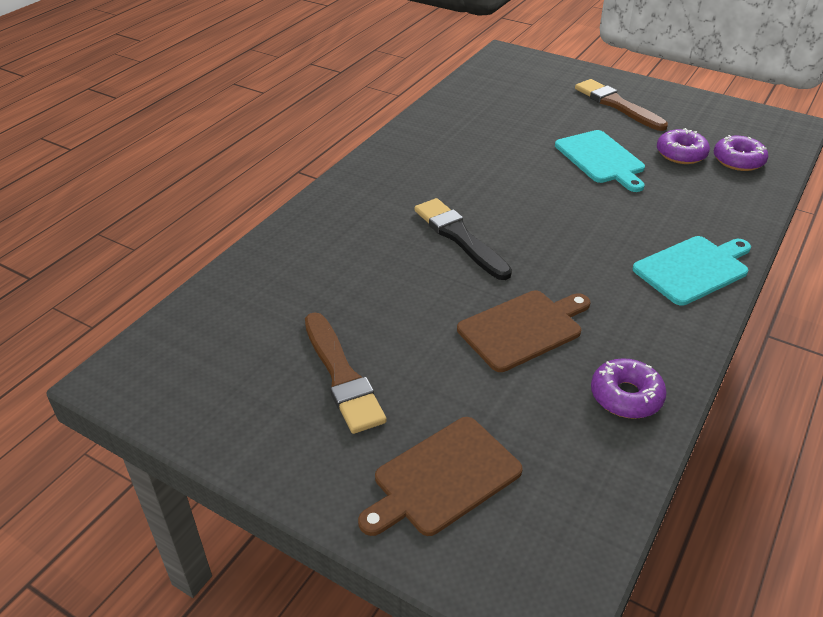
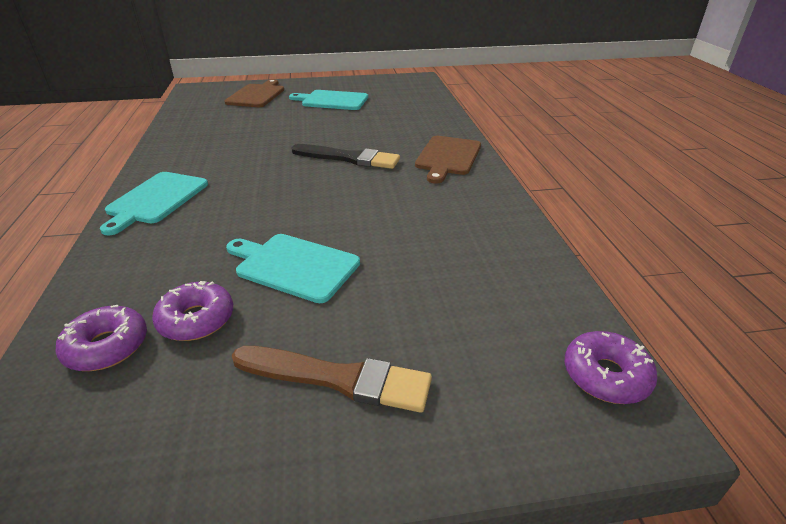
camera: 140 degrees right, 5 degrees down
brown brush [305,312,387,434] -> turquoise cutting board [289,90,368,110]
brown cutting board [457,290,591,372] -> brown cutting board moved to [415,136,481,184]
purple donut [591,358,667,419] -> purple donut moved to [565,331,658,404]

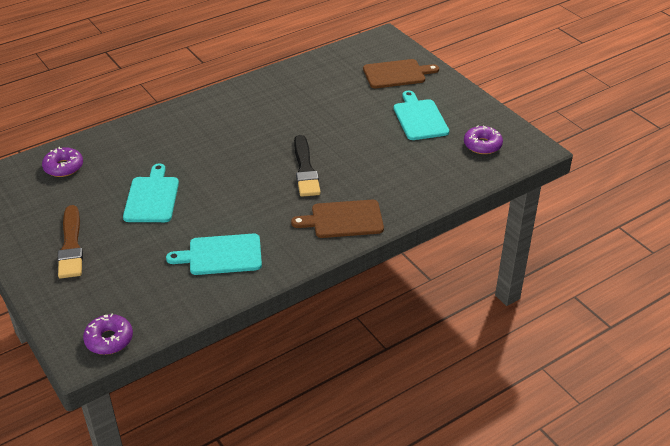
camera: 65 degrees right, 5 degrees up
turquoise cutting board [100,172,208,235] -> turquoise cutting board moved to [166,234,262,275]
purple donut [152,281,233,341] -> purple donut moved to [464,125,503,154]

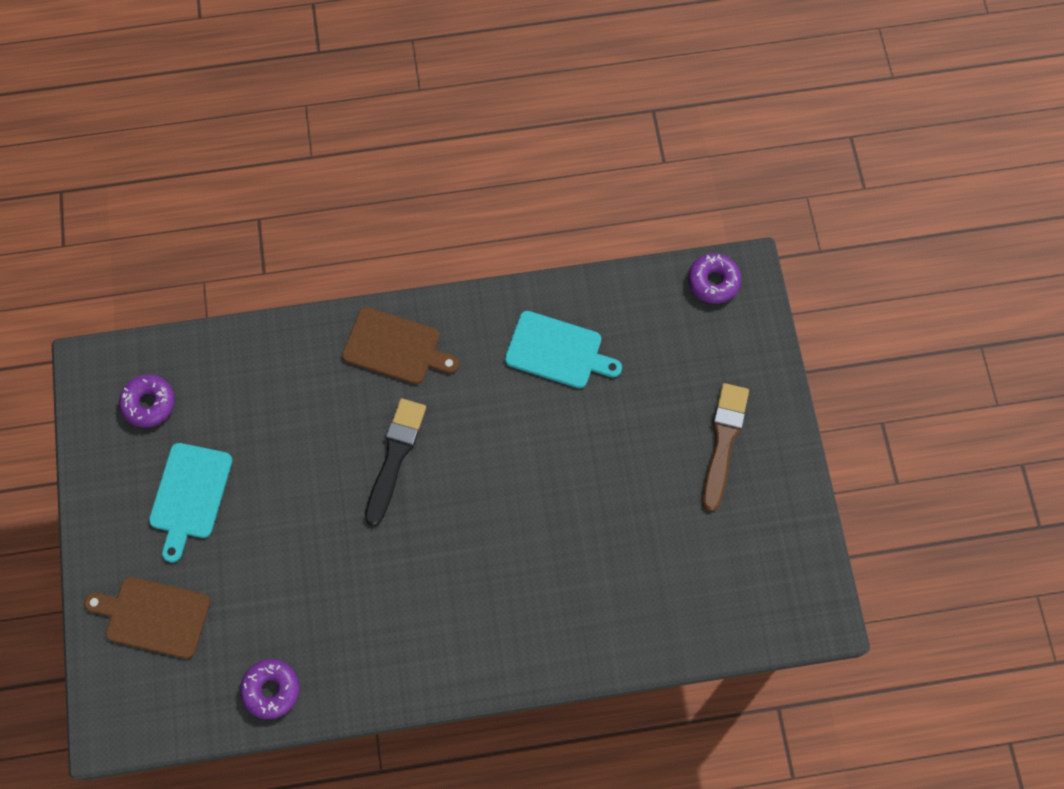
camera: 155 degrees left, 30 degrees up
purple donut [42,147,83,177] -> purple donut moved to [240,659,299,719]
turquoise cutting board [123,164,179,222] -> none

